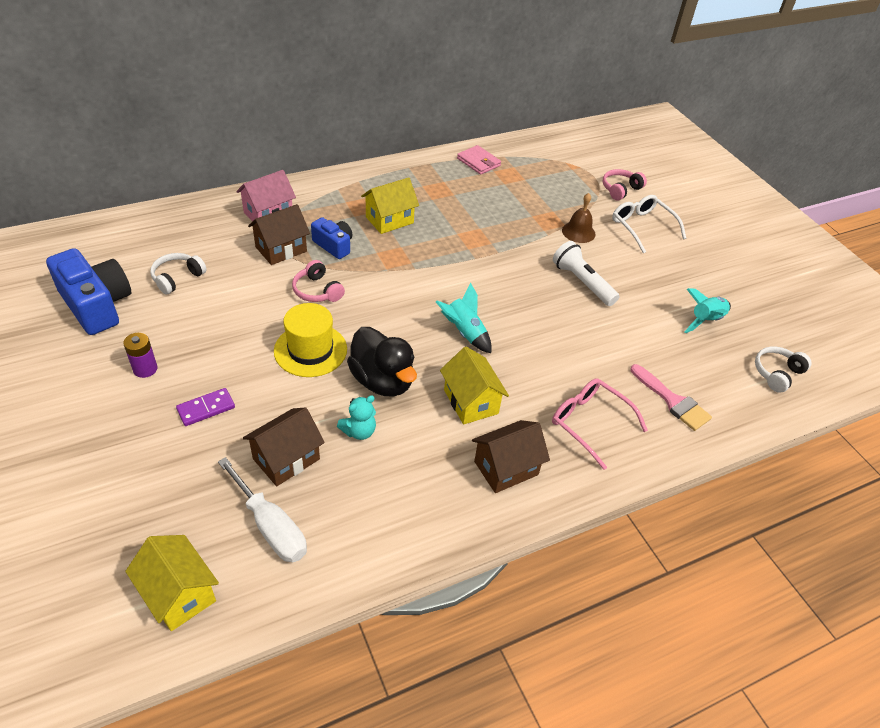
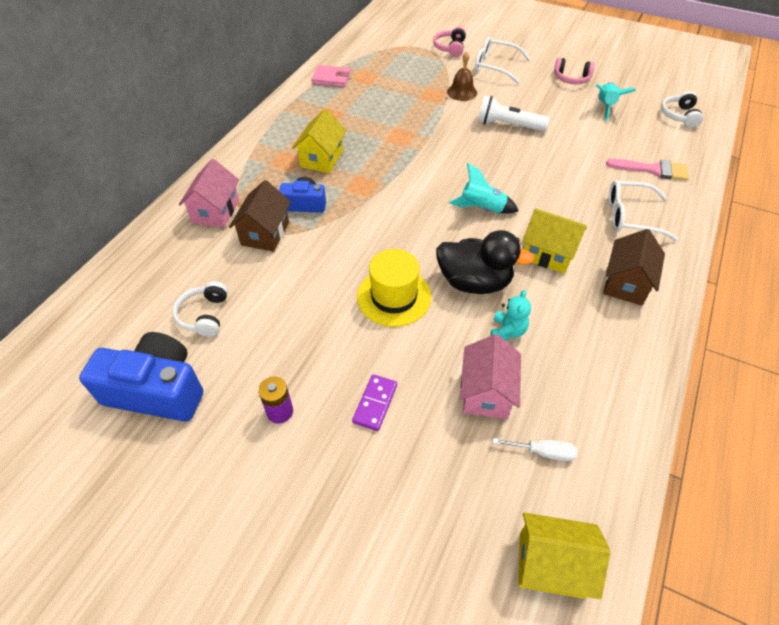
camera: 35 degrees left, 5 degrees up
white screwdriver [218,457,307,562] -> white screwdriver [493,438,577,461], size x0.56
brown house [243,407,325,486] -> pink house [460,334,521,419]
pink headphones [292,260,345,302] -> pink headphones moved to [554,58,595,84]
pink glasses [552,378,648,470] -> white glasses [608,180,678,241]

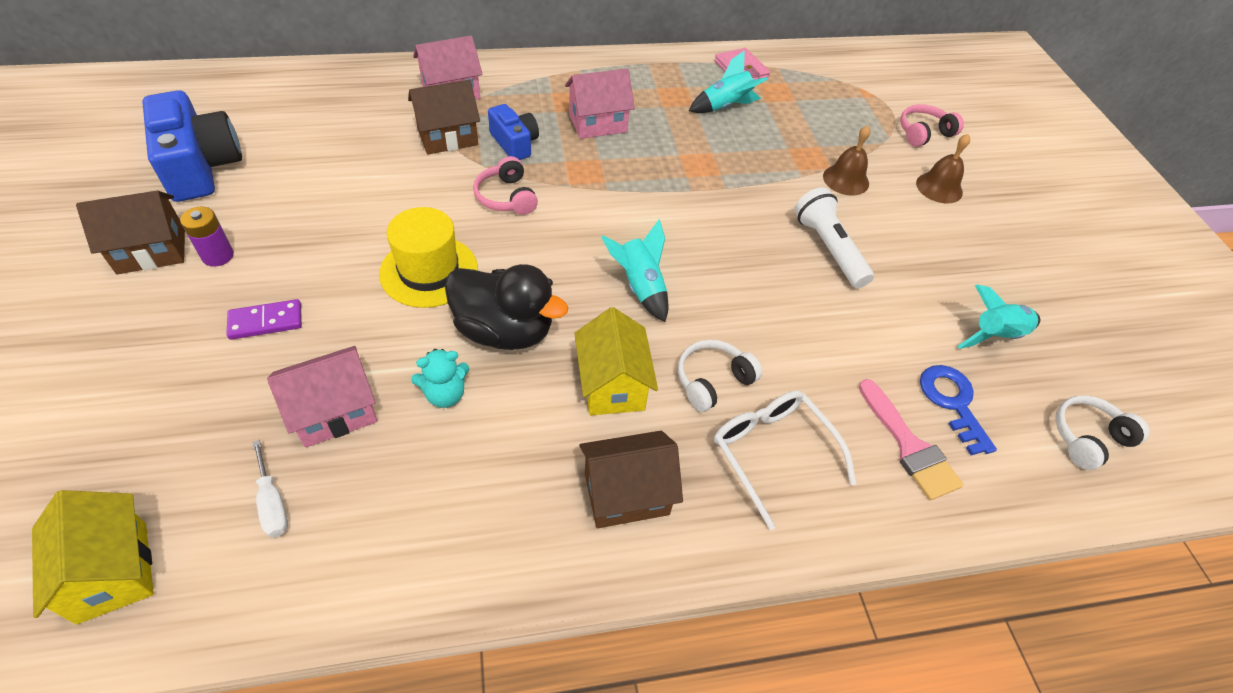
camera: 50 degrees right, 0 degrees up
white headphones [173,281,228,337] -> white headphones moved to [678,340,762,412]
yellow house [292,109,347,173] -> pink house [565,69,635,139]
black duck [436,230,535,294] -> black duck turned 45 degrees counterclockwise [445,264,568,350]
white glasses [475,37,530,84] -> brown bell [916,134,970,203]
pink headphones [554,58,595,84] -> pink headphones moved to [473,156,538,215]
none -> brown house [76,191,185,274]
none -> turquoise rocket [689,50,768,113]
none -> blue key [920,365,997,455]

